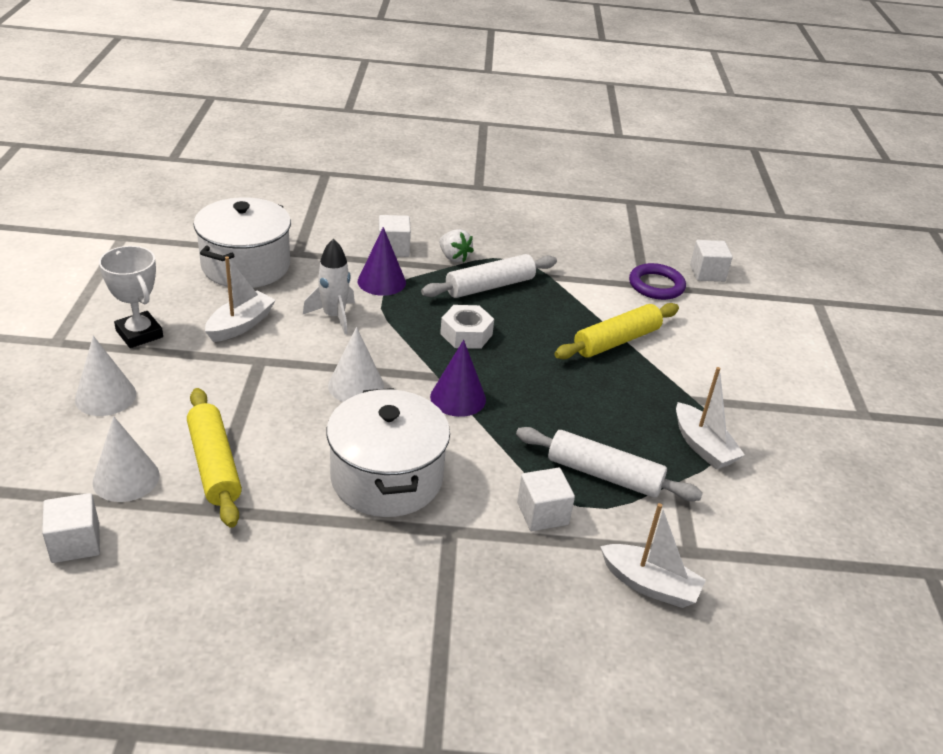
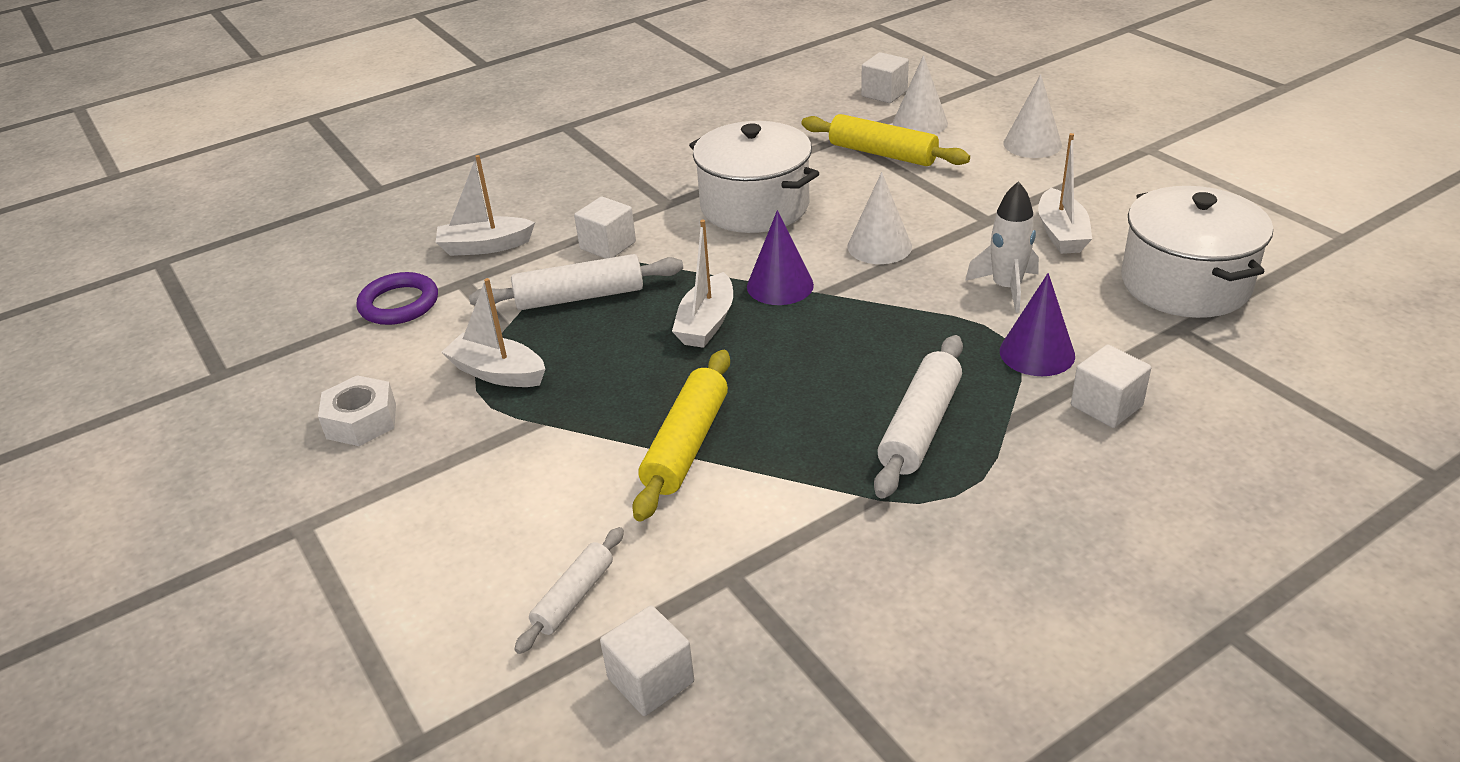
camera: 150 degrees right, 0 degrees up
white trophy [99,246,163,348] -> none
white strawberry [439,229,474,262] -> none
white nut [440,305,494,349] -> white nut moved to [318,376,396,446]
purple ring [629,263,686,300] -> purple ring moved to [356,272,438,325]
none -> white rolling pin [514,527,624,654]
none -> white boat [672,220,733,348]

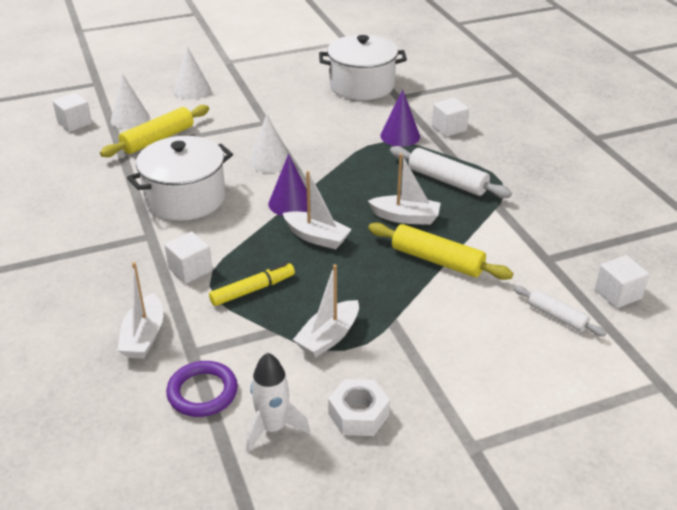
camera: 80 degrees left, 0 degrees up
white rolling pin [469,254,683,310] -> yellow marker [209,263,295,306]
white rocket [965,181,1039,313] -> white rocket moved to [246,353,310,453]
white boat [1038,133,1092,254] -> white boat moved to [368,153,441,225]

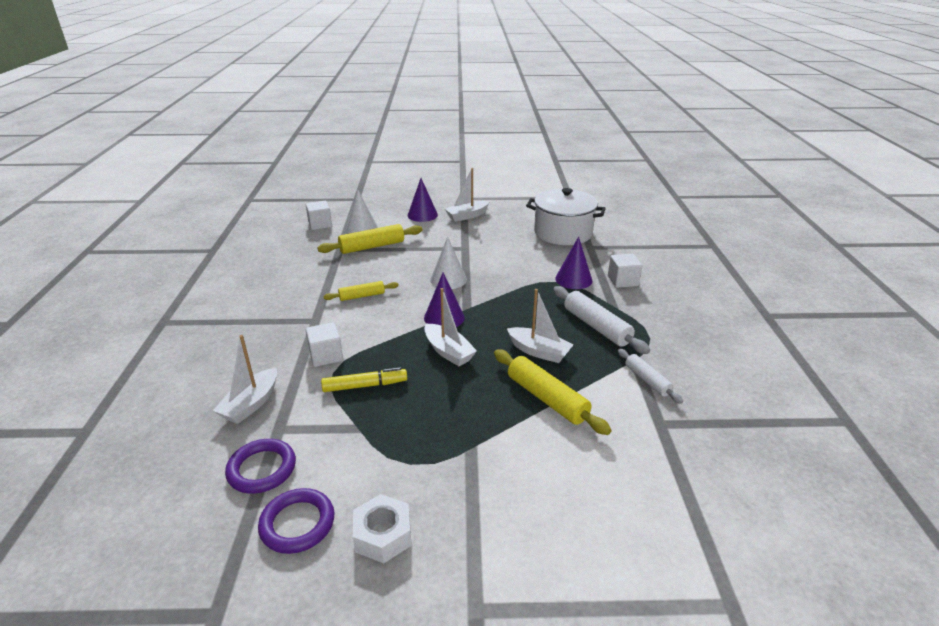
camera: 20 degrees right, 5 degrees down
white pot [127,136,233,221] -> yellow rolling pin [323,281,399,301]
white cone [174,46,211,100] -> purple cone [408,178,438,222]
white rocket [246,353,310,453] -> purple ring [258,488,334,554]
white boat [293,264,359,358] -> white boat moved to [445,168,489,222]
white rolling pin [514,286,606,336] -> white rolling pin moved to [618,349,683,404]
white cube [595,255,649,308] -> none

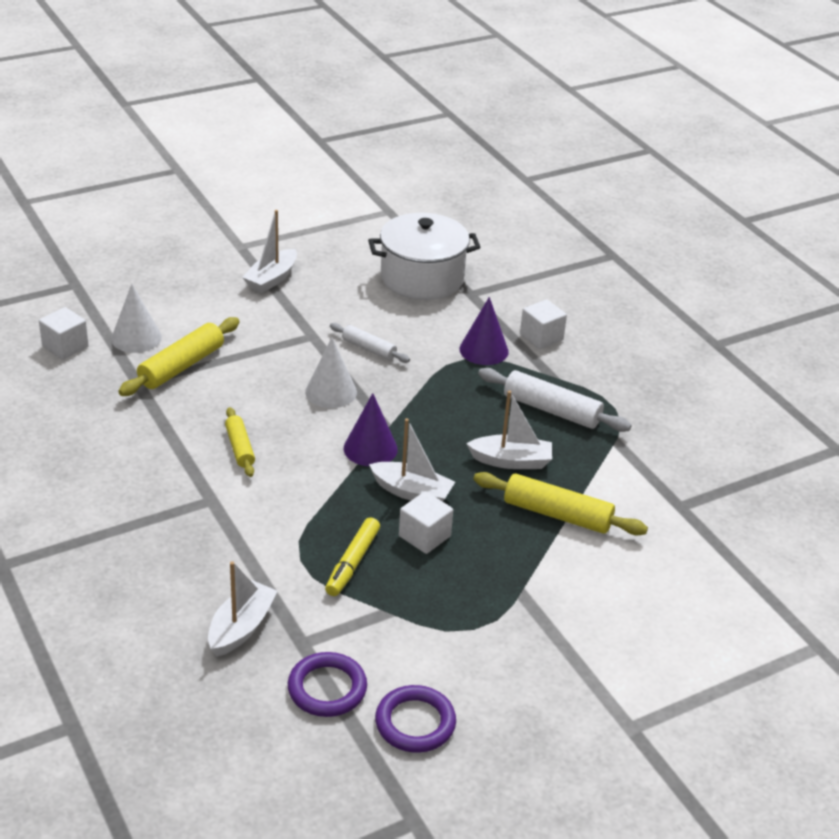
camera: 30 degrees left, 5 degrees up
white boat [213,335,277,424] -> white boat turned 150 degrees counterclockwise [208,561,278,657]
white cube [306,322,343,367] -> white cube moved to [399,491,453,554]
yellow marker [321,367,407,392] -> yellow marker turned 150 degrees clockwise [325,517,380,596]
yellow rolling pin [323,281,399,301] -> yellow rolling pin turned 60 degrees counterclockwise [225,407,255,477]
white nut [353,494,412,563] -> none
purple cone [408,178,438,222] -> none
white rolling pin [618,349,683,404] -> white rolling pin moved to [330,323,410,363]

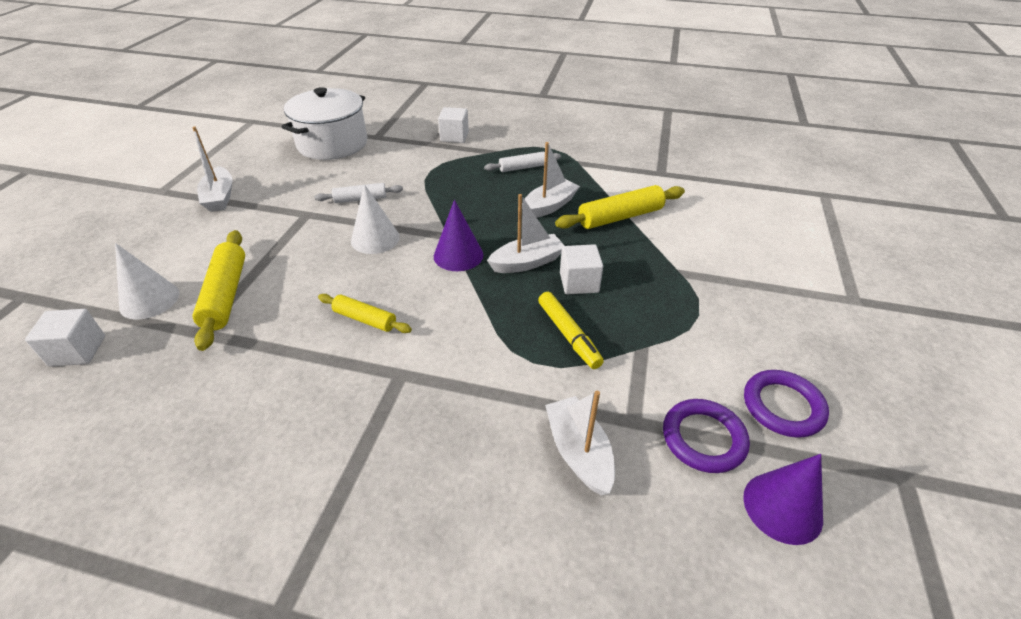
camera: 45 degrees left, 5 degrees up
purple cone [459,297,509,365] -> purple cone moved to [743,454,823,545]
white rolling pin [478,368,632,432] -> white rolling pin [484,152,561,172], size x0.61

